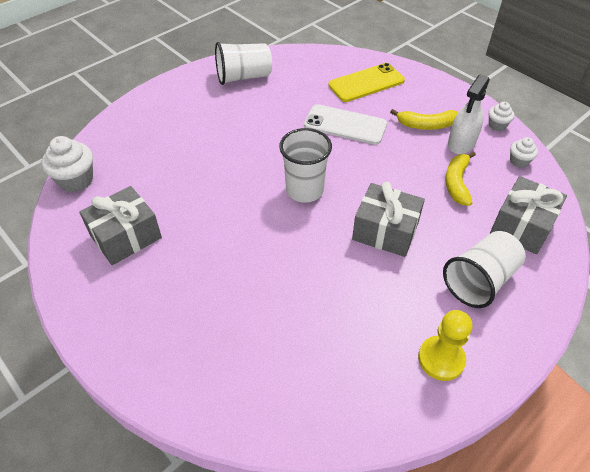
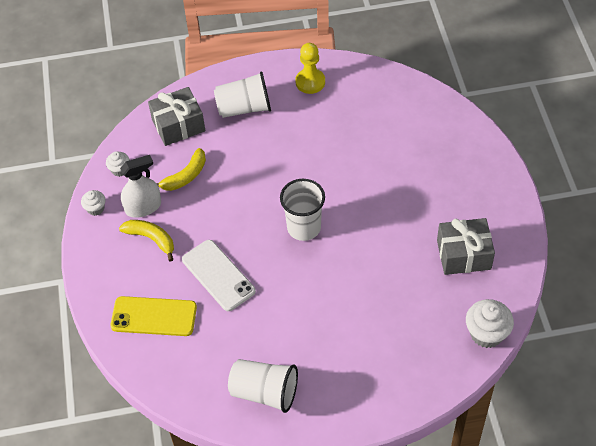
camera: 145 degrees left, 5 degrees up
grey gift [352,182,425,257] -> none

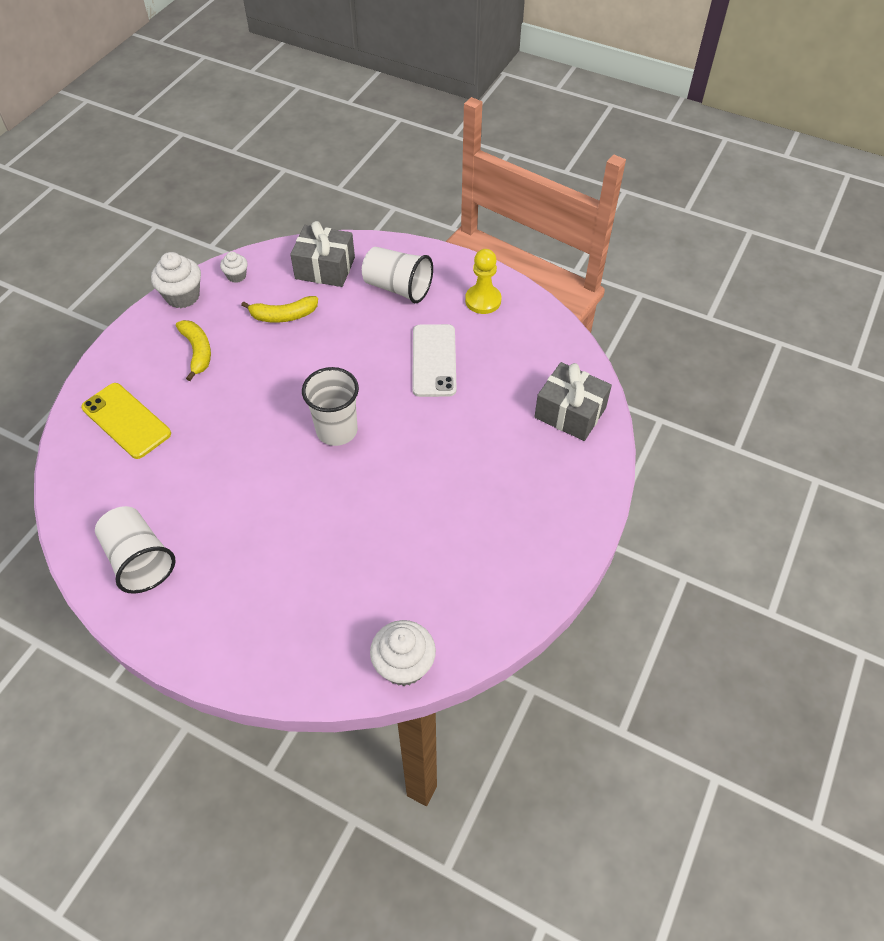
camera: 35 degrees right, 0 degrees up
white cupcake [81,190,106,216] -> white cupcake [151,252,201,308], size x1.77
white spray bottle [120,155,161,218] -> none
white phone [182,240,256,311] -> white phone moved to [412,324,457,397]
grey gift [437,218,495,275] -> grey gift moved to [535,362,612,441]

